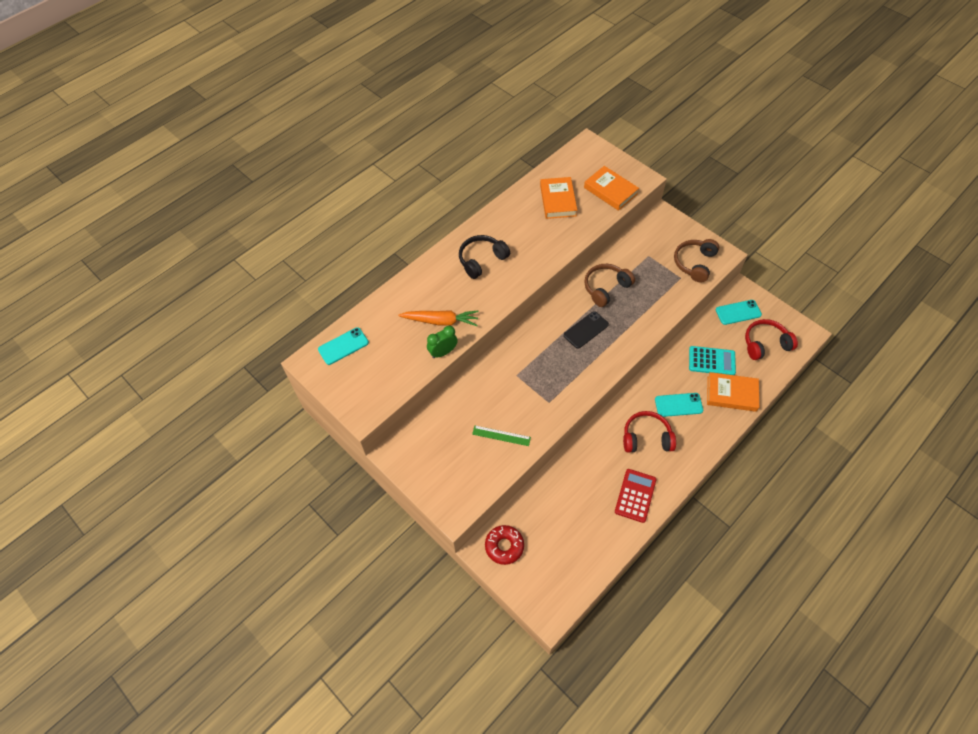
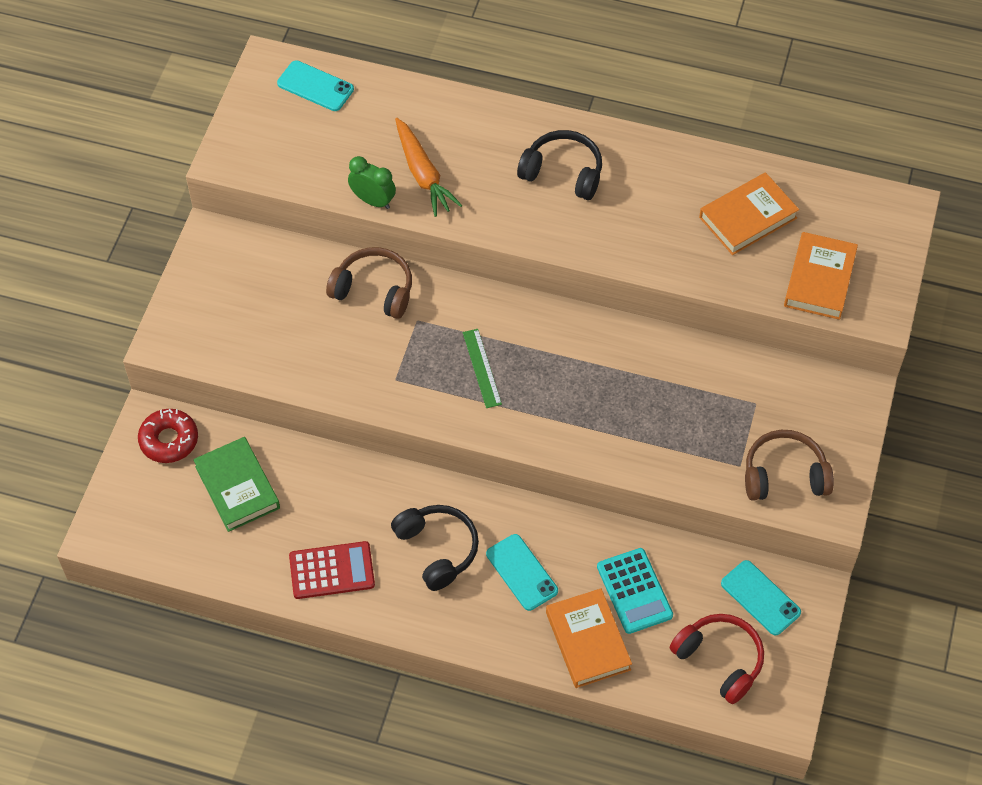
camera: 60 degrees right, 0 degrees up
green ruler [472,426,531,446] -> green ruler moved to [463,329,502,408]
black phone [564,311,609,349] -> none
brown headphones [584,264,635,307] -> brown headphones moved to [326,247,412,319]
red headphones [623,411,676,453] -> black headphones [391,505,479,591]
none -> green book [193,437,280,532]

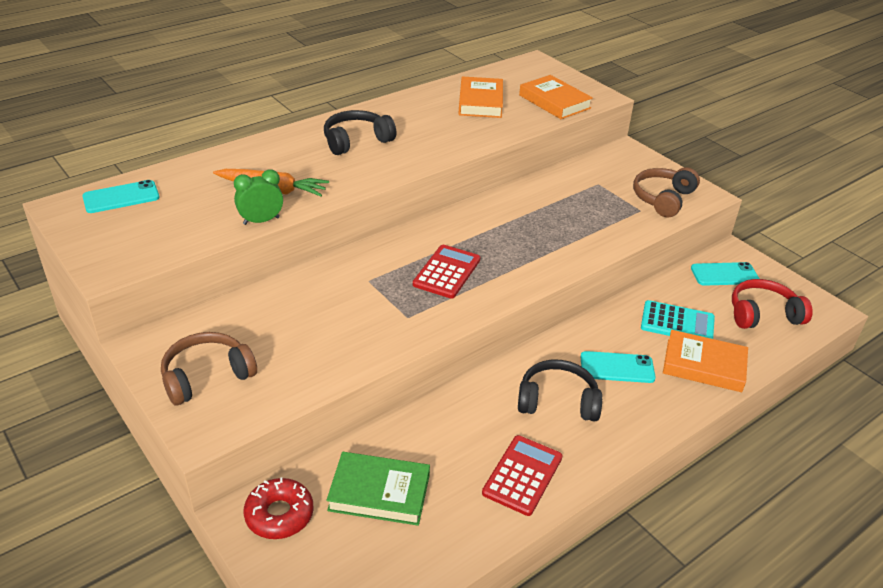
camera: 55 degrees left, 20 degrees down
brown headphones [326,247,412,319] -> brown headphones moved to [161,332,257,405]
green ruler [463,329,502,408] -> red calculator [413,245,480,299]

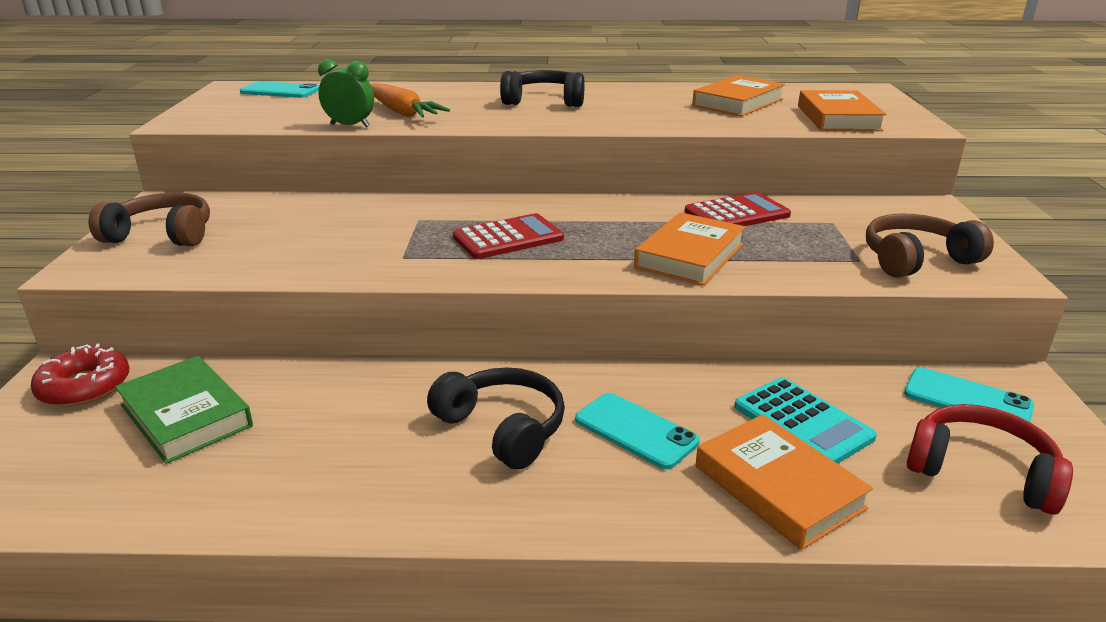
camera: 40 degrees right, 10 degrees down
red calculator [482,435,563,516] -> red calculator moved to [685,192,791,226]
none -> orange book [634,212,745,286]

